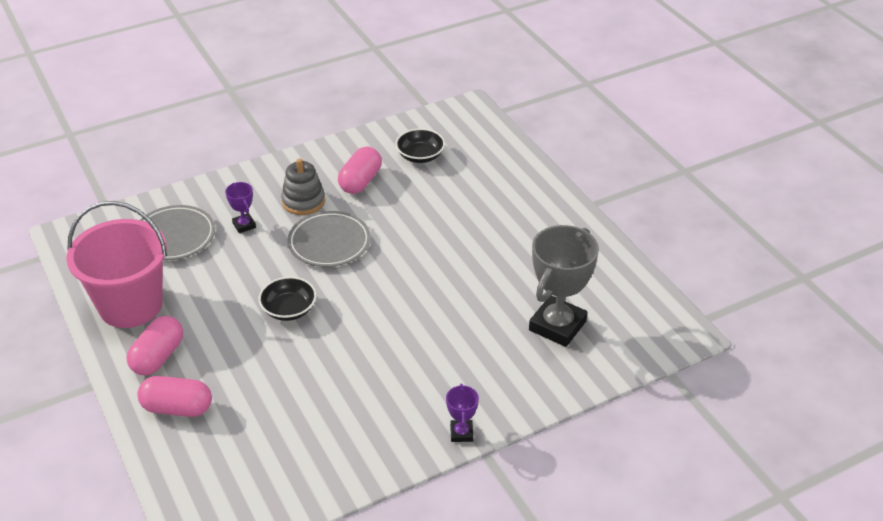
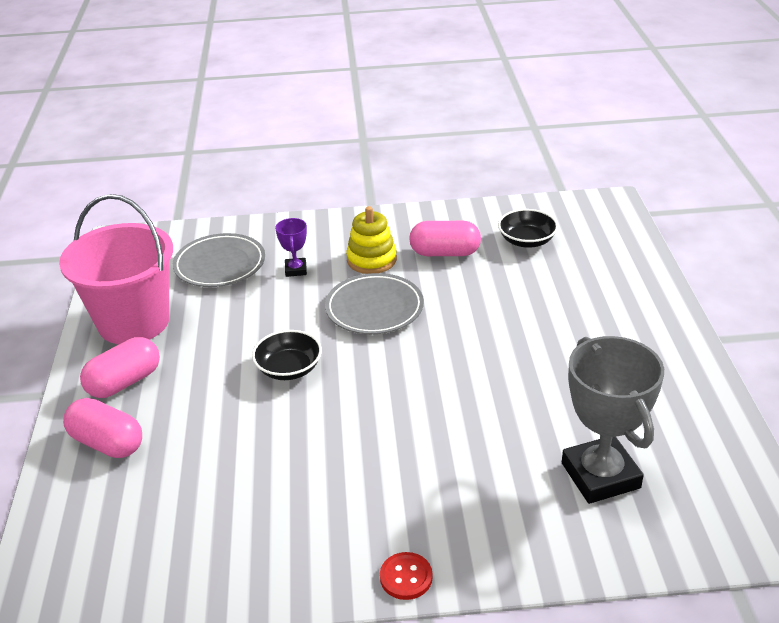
camera: 25 degrees right, 5 degrees down
grey stacking toy [281,158,325,215] -> yellow stacking toy [346,206,397,274]
pink capsule [338,147,382,194] -> pink capsule turned 45 degrees clockwise [409,221,481,256]
purple trophy [446,384,479,442] -> red button [380,552,433,600]
grey trophy [529,225,599,347] -> grey trophy turned 75 degrees counterclockwise [562,336,664,504]

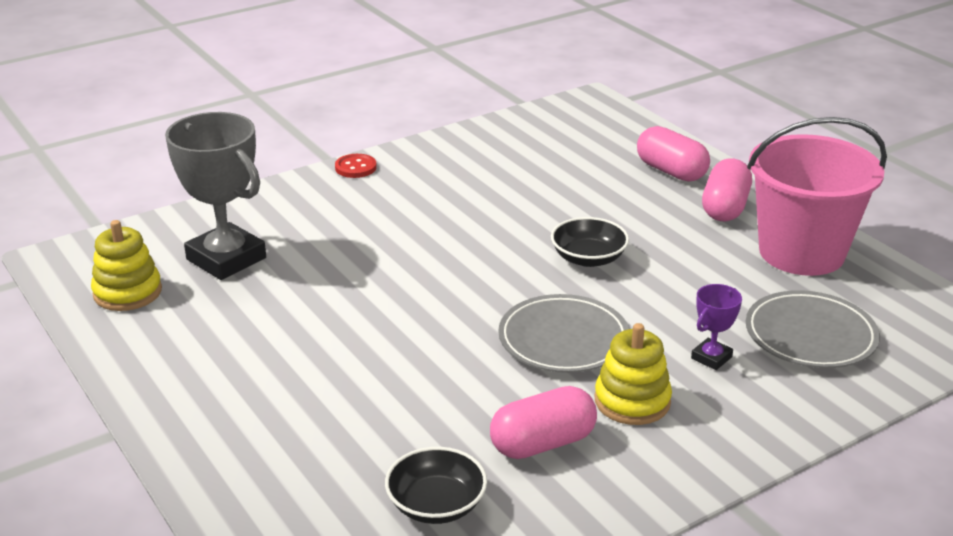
camera: 150 degrees right, 5 degrees down
pink capsule [63,398,142,458] -> pink capsule turned 45 degrees clockwise [637,126,710,182]
purple trophy [275,218,307,277] -> purple trophy turned 75 degrees clockwise [691,284,742,370]
none -> yellow stacking toy [91,220,162,311]

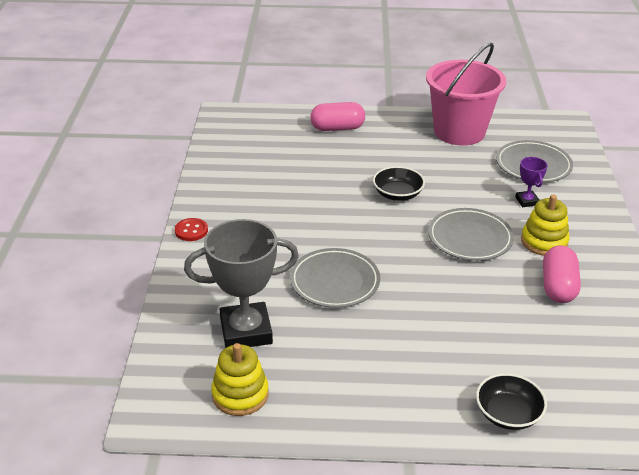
camera: 55 degrees left, 5 degrees up
black bowl [385,447,487,524] -> black bowl moved to [476,373,547,430]
pink capsule [702,159,752,221] -> none
none -> grey plate [290,248,380,308]

